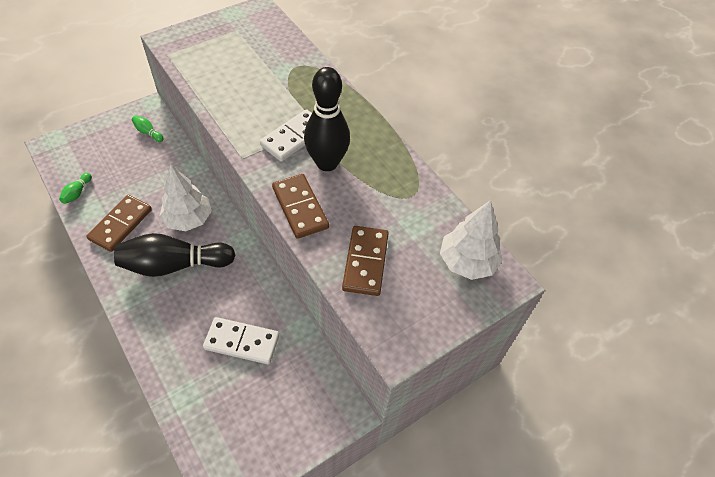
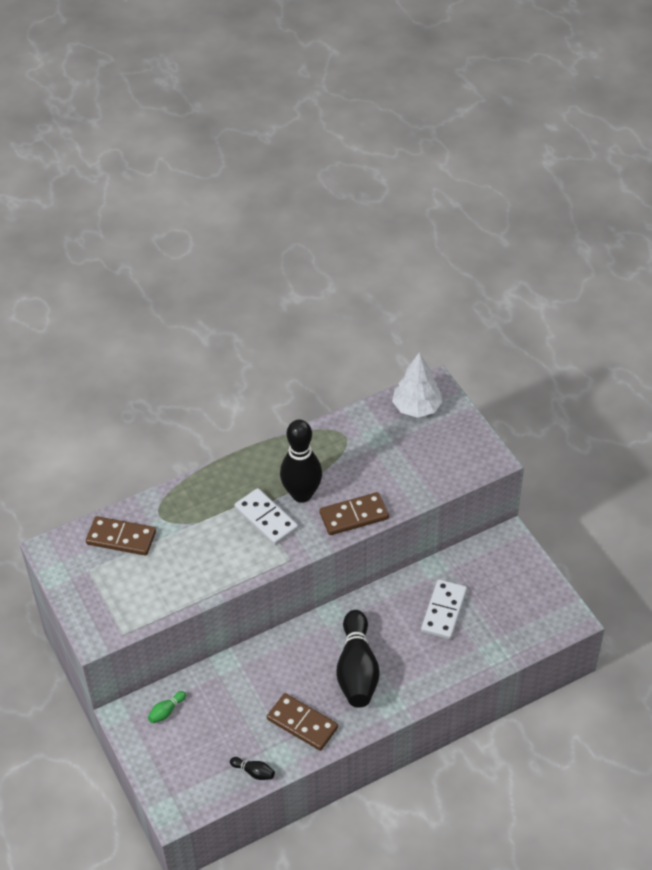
camera: 80 degrees left, 5 degrees down
green bowling pin [59,173,92,204] -> black bowling pin [230,757,275,780]
white tree [159,164,212,231] -> none
brown domino [342,226,389,296] -> brown domino moved to [86,516,156,556]

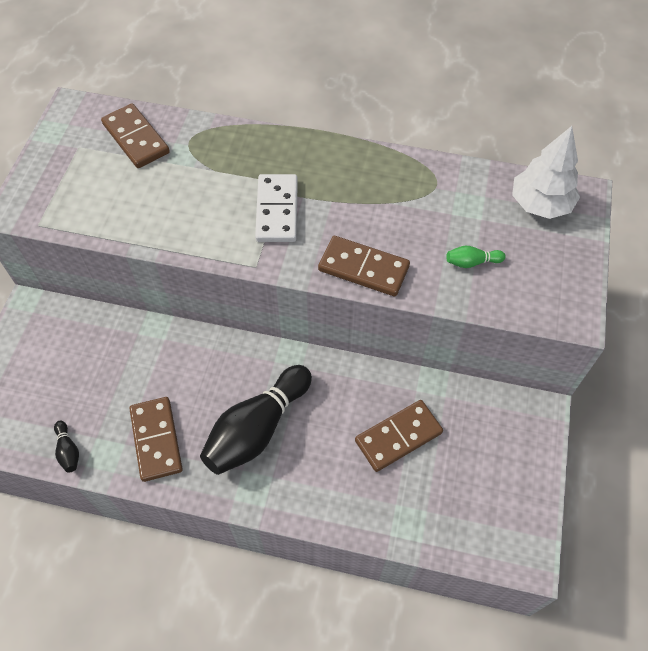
camera: 40 degrees right, 10 degrees up
green bowling pin [148,691,186,723] -> green bowling pin moved to [446,245,506,268]
black bowling pin [280,420,322,503] -> none
white domino [421,579,467,639] -> brown domino [355,400,443,472]

